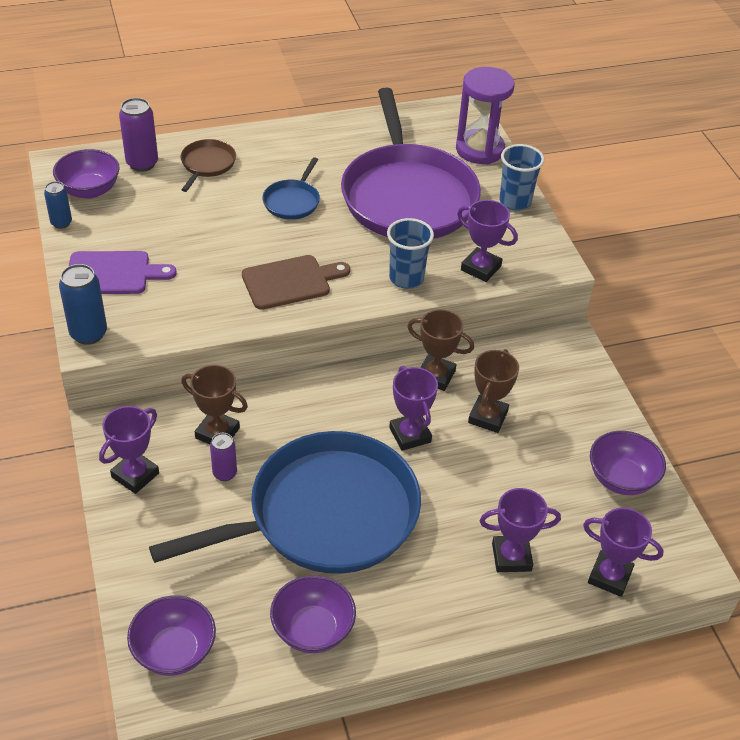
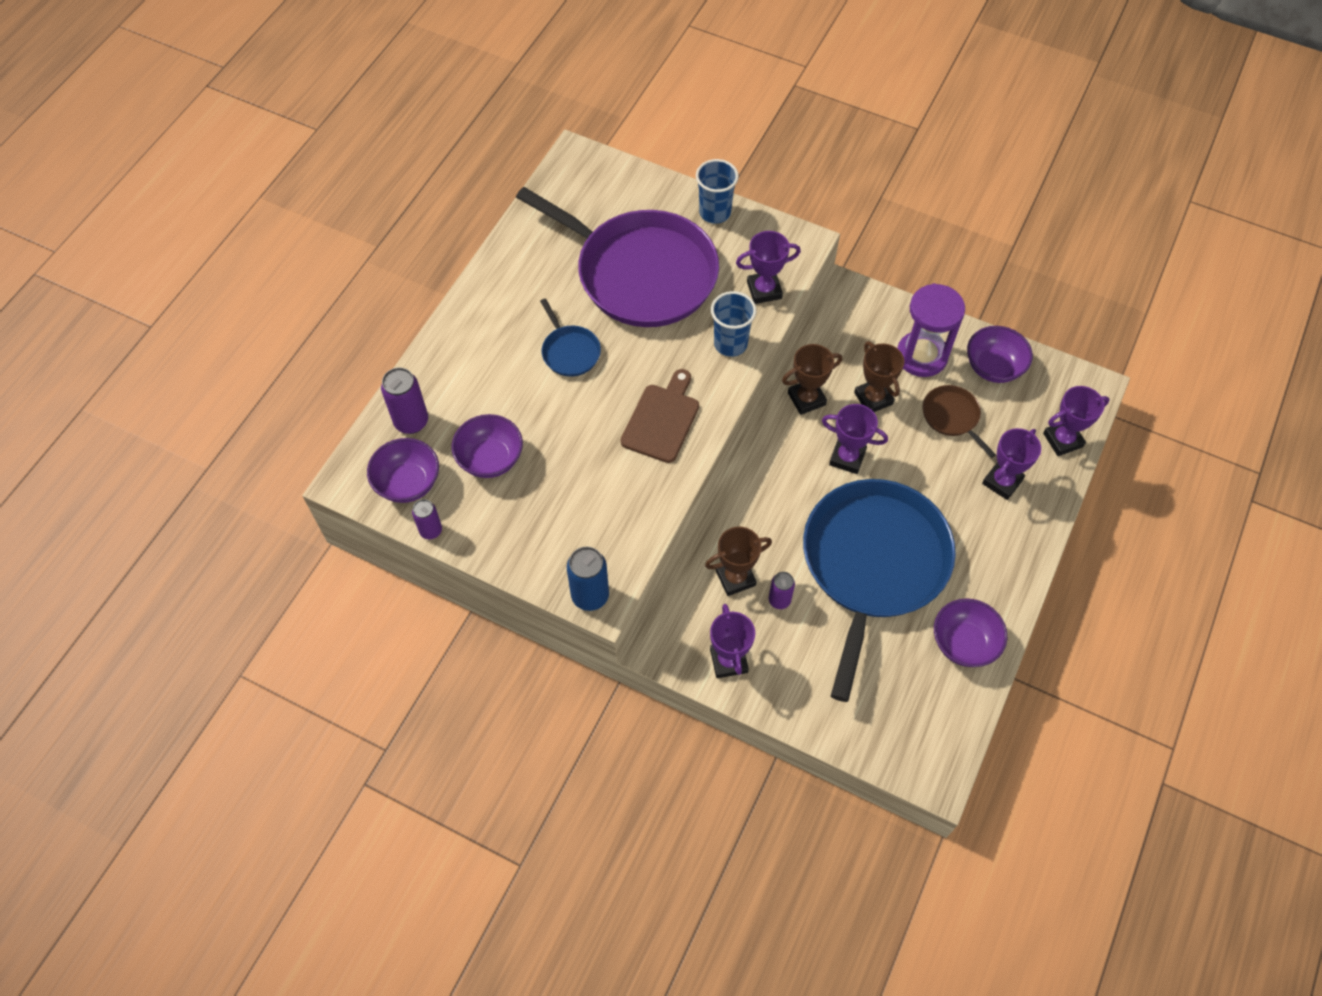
camera: 45 degrees left, 15 degrees up
blue can [44,181,72,229] -> purple can [412,499,442,539]
purple cutting board [69,251,177,294] -> none
purple bowl [127,595,216,676] -> purple bowl moved to [452,414,523,478]
brown pan [180,139,236,192] -> brown pan moved to [923,385,996,458]
purple hourglass [456,67,515,164] -> purple hourglass moved to [897,283,965,377]

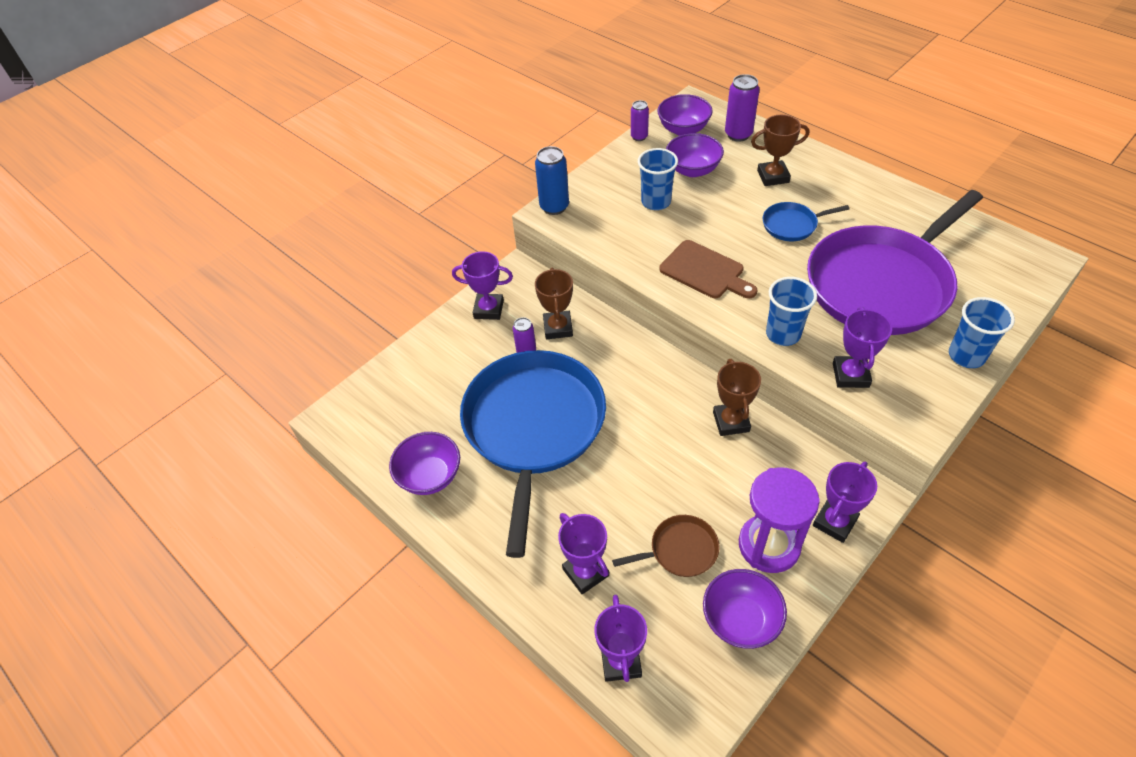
camera: 110 degrees right, 10 degrees down
blue pan [803,479,956,702] -> blue pan turned 120 degrees counterclockwise [460,350,606,558]
purple trophy [822,404,888,474] -> purple trophy moved to [813,462,877,543]
brown trophy [854,341,904,412] -> brown trophy moved to [751,115,809,186]
none -> blue cup [638,148,678,210]

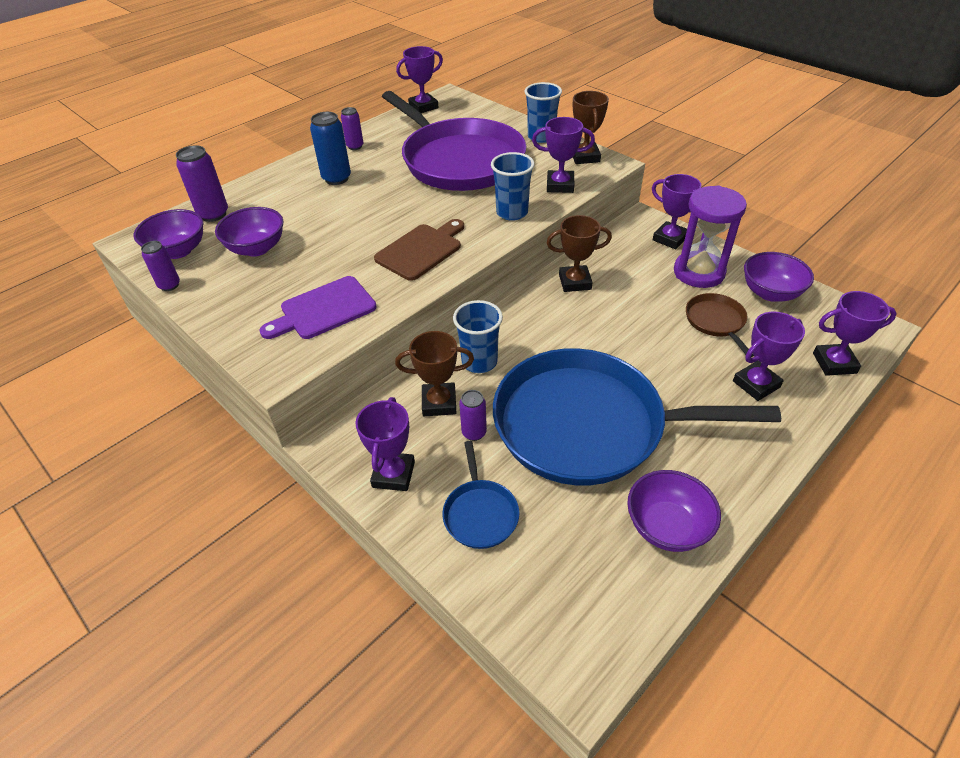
camera: 90 degrees left, 5 degrees down
blue can [535,146,569,215] -> blue can moved to [310,112,351,185]
blue cup [638,148,678,210] -> blue cup moved to [453,300,503,373]
brown trophy [751,115,809,186] -> brown trophy moved to [573,91,609,164]
blue pan [763,202,850,241] -> blue pan moved to [442,441,520,549]
none -> purple cutting board [259,276,377,339]
none -> purple can [341,107,364,150]
none -> purple trophy [396,46,443,113]

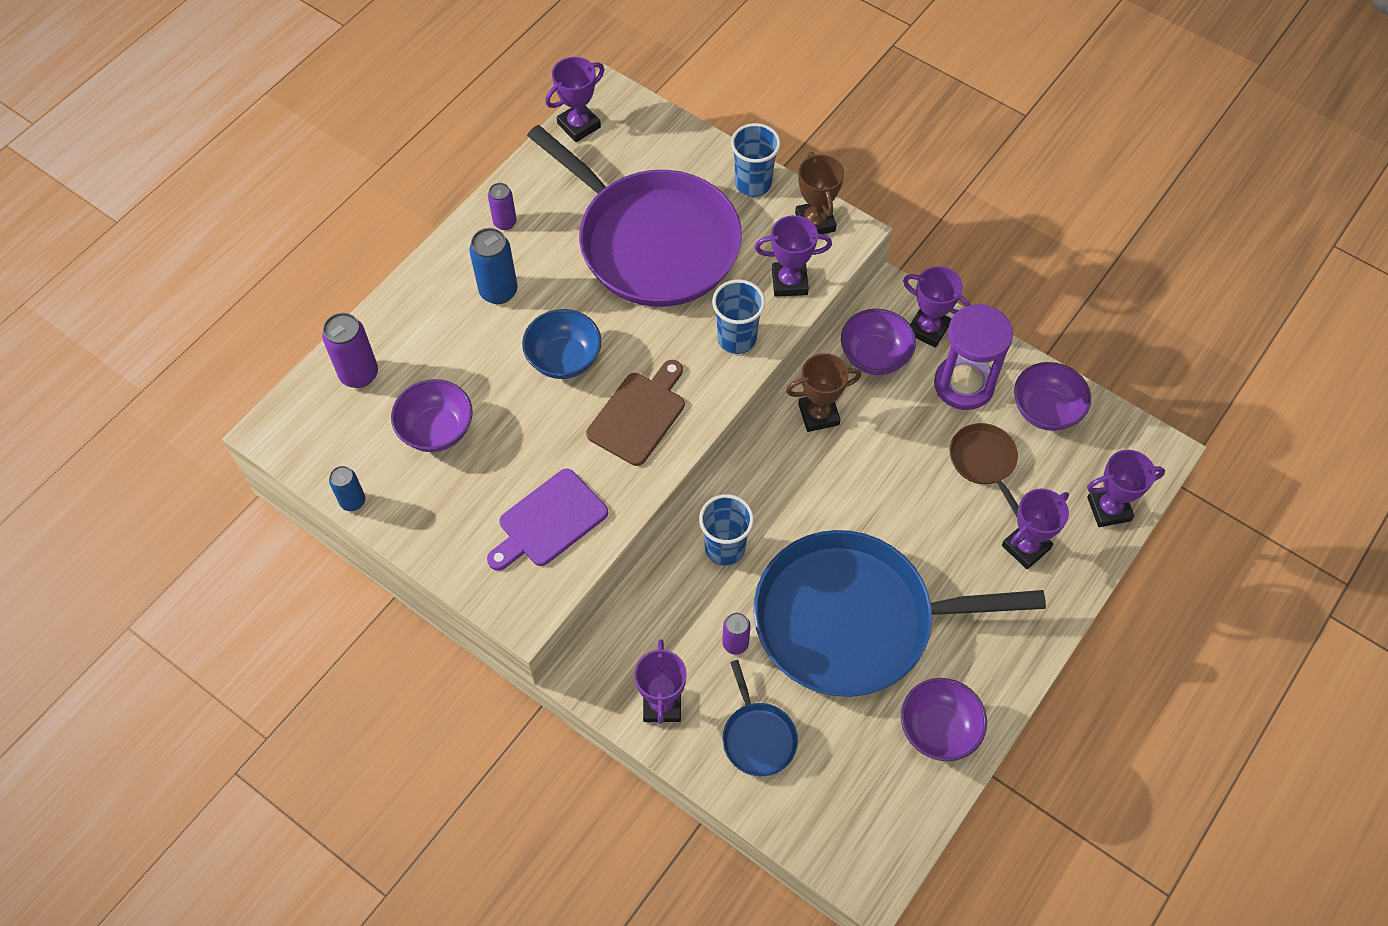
camera: 10 degrees left, 15 degrees up
purple bowl [134,209,203,259] -> purple bowl moved to [841,309,916,375]
purple can [141,241,180,291] -> blue can [329,466,365,511]
brown trophy [395,331,474,416] -> none
none -> blue bowl [522,309,601,379]

